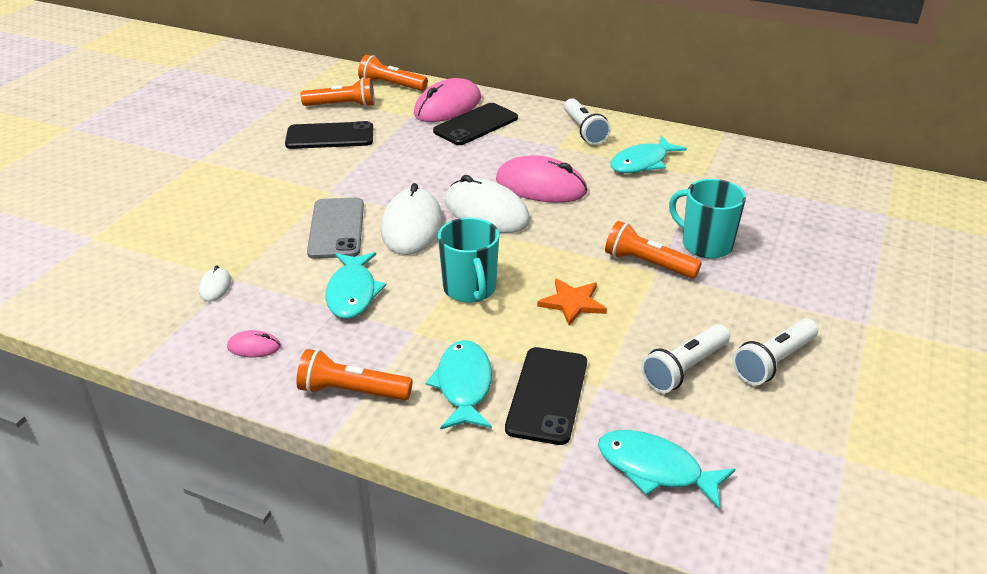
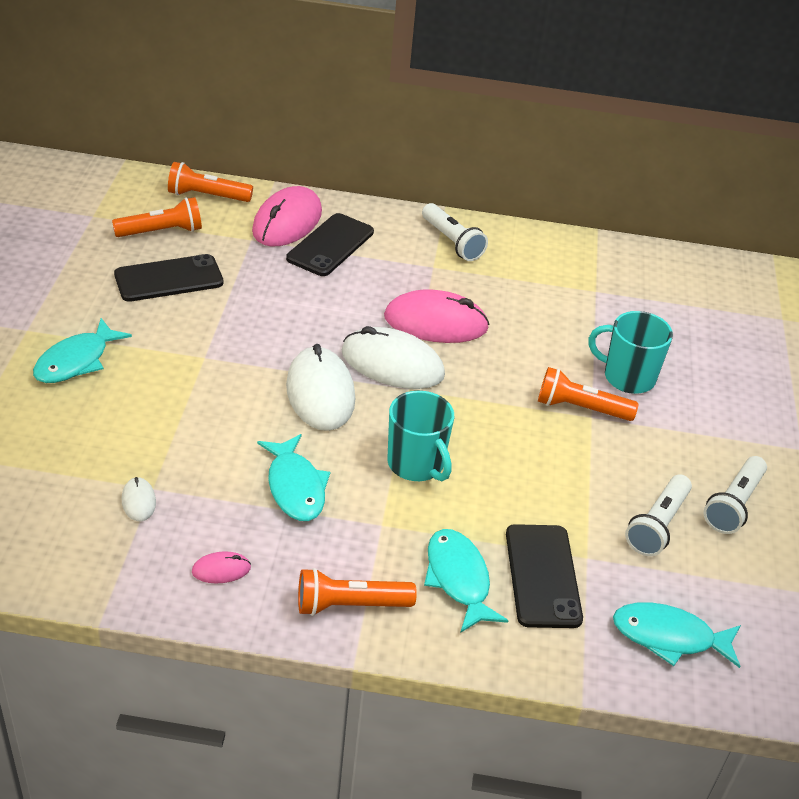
camera: 20 degrees left, 5 degrees up
grey phone [307,198,364,259] -> none
orange star [537,279,607,326] -> none
turquoise fish [610,136,687,173] -> turquoise fish moved to [33,318,132,383]

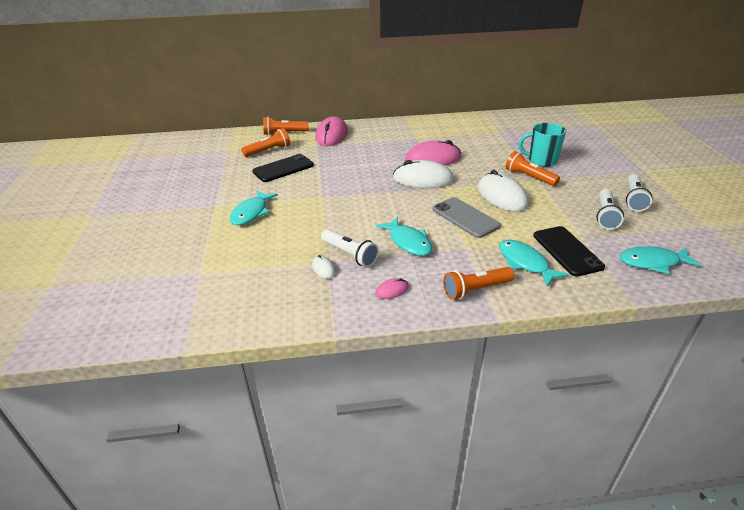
camera: 10 degrees left, 5 degrees down
black phone [286,213,374,276] -> none
white mouse [286,344,355,431] -> white mouse moved to [478,170,529,212]
turquoise mug [387,391,454,481] -> grey phone [432,197,501,238]
white flashlight [422,203,488,261] -> white flashlight moved to [321,229,379,267]
orange flashlight [538,367,638,421] -> orange flashlight turned 45 degrees clockwise [506,151,560,186]

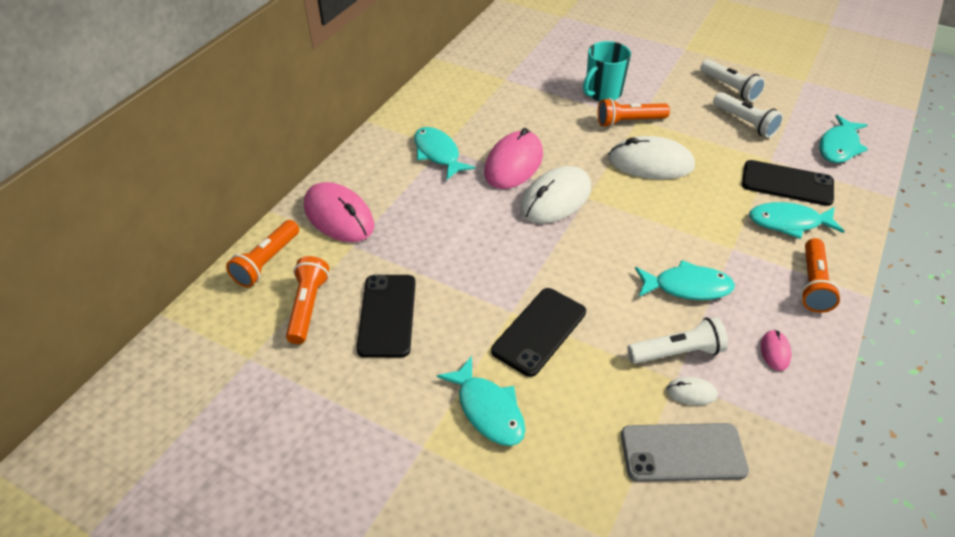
camera: 55 degrees left, 10 degrees up
grey phone [432,197,501,238] -> grey phone moved to [621,423,749,482]
none -> turquoise fish [414,127,475,179]
none -> black phone [491,288,586,377]

